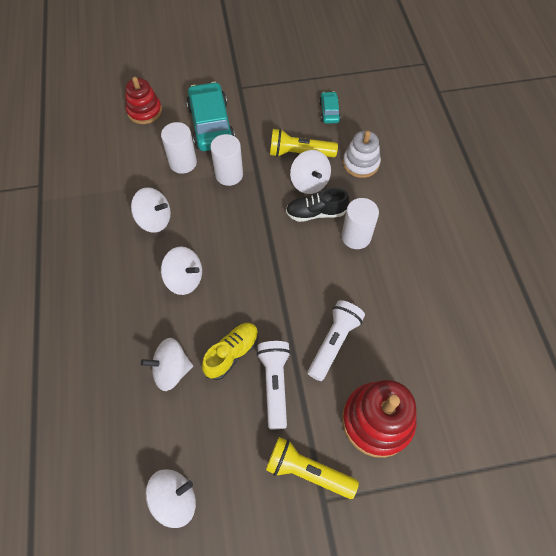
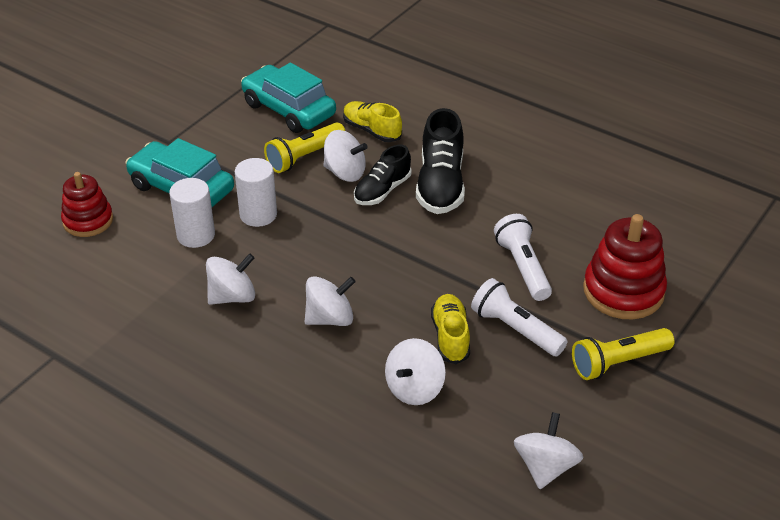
camera: 45 degrees left, 20 degrees down
turquoise car [319,92,341,124] -> turquoise car [241,63,336,133], size x2.05
white cylinder [342,198,379,249] -> black shoe [416,108,465,214]
white stacking toy [343,131,381,178] -> yellow shoe [343,101,402,142]

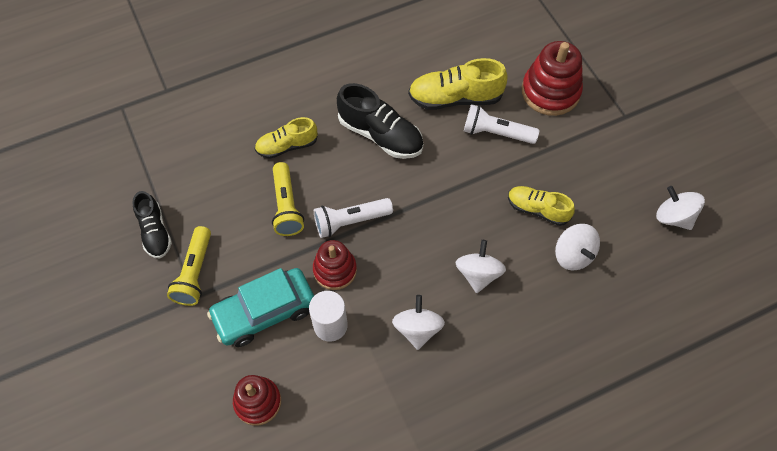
camera: 60 degrees left, 20 degrees up
white cylinder [235,158,277,227] -> red stacking toy [313,240,357,290]
turquoise car [241,63,336,133] -> none
white spinning top [323,130,368,182] -> none
black shoe [354,145,412,205] -> black shoe moved to [132,191,172,258]
white flashlight [471,278,568,357] -> white flashlight moved to [314,198,393,238]
yellow flashlight [572,328,675,380] -> yellow flashlight moved to [167,226,211,306]
none -> yellow shoe [408,58,508,110]

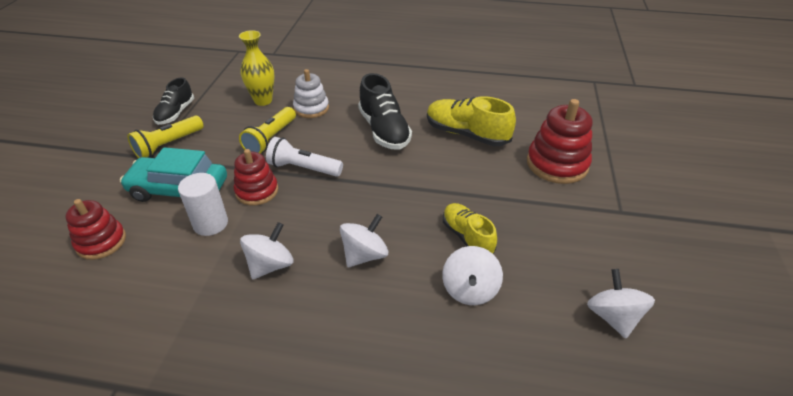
camera: 35 degrees right, 20 degrees down
yellow shoe [255,117,318,159] -> white stacking toy [293,69,329,118]
white flashlight [464,104,539,144] -> none
none -> yellow vase [239,30,275,106]

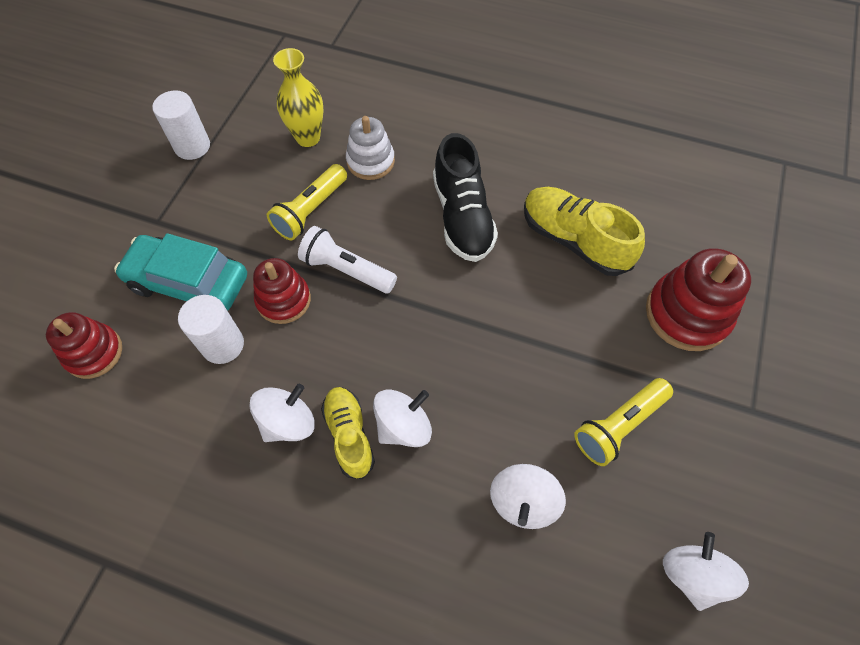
camera: 10 degrees right, 20 degrees up
yellow flashlight [127,116,204,158] -> yellow flashlight moved to [574,378,673,466]
black shoe [153,78,194,125] -> white cylinder [152,90,210,160]
yellow shoe [443,203,497,254] -> yellow shoe moved to [321,387,375,479]

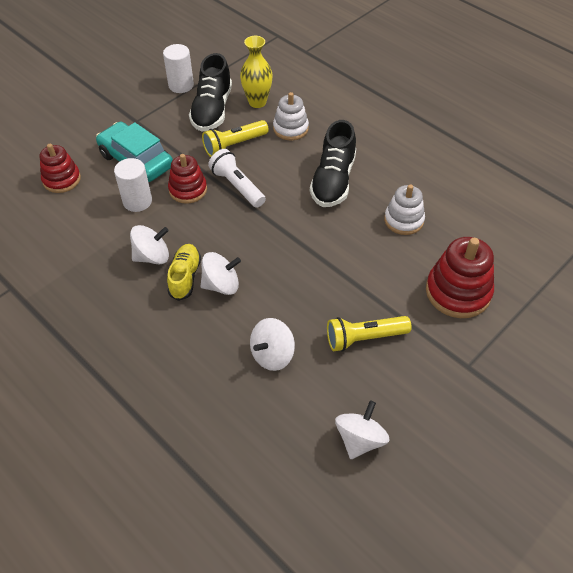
camera: 25 degrees right, 10 degrees down
yellow shoe [524,187,645,276] -> white stacking toy [384,184,425,235]
none -> black shoe [189,53,232,132]

